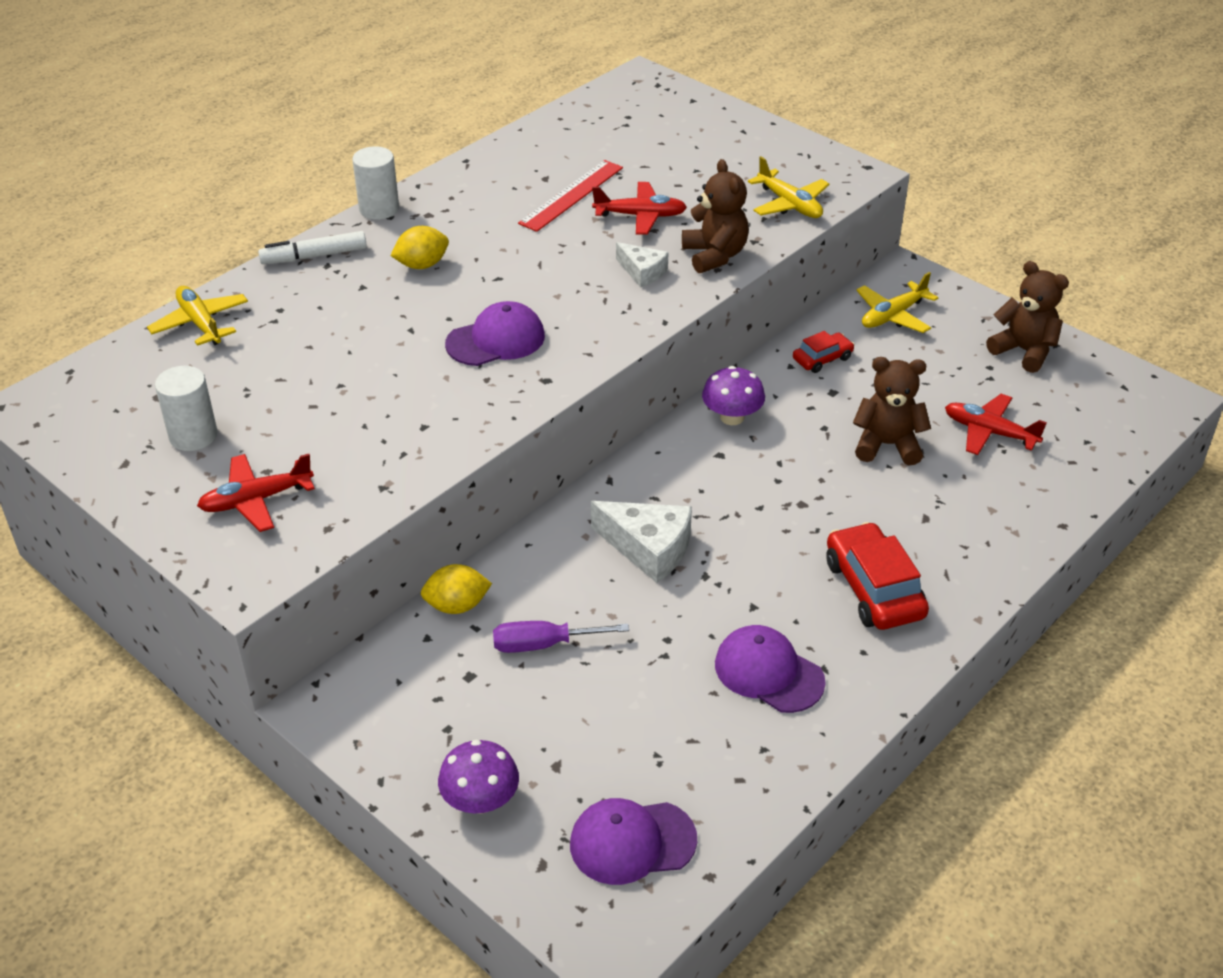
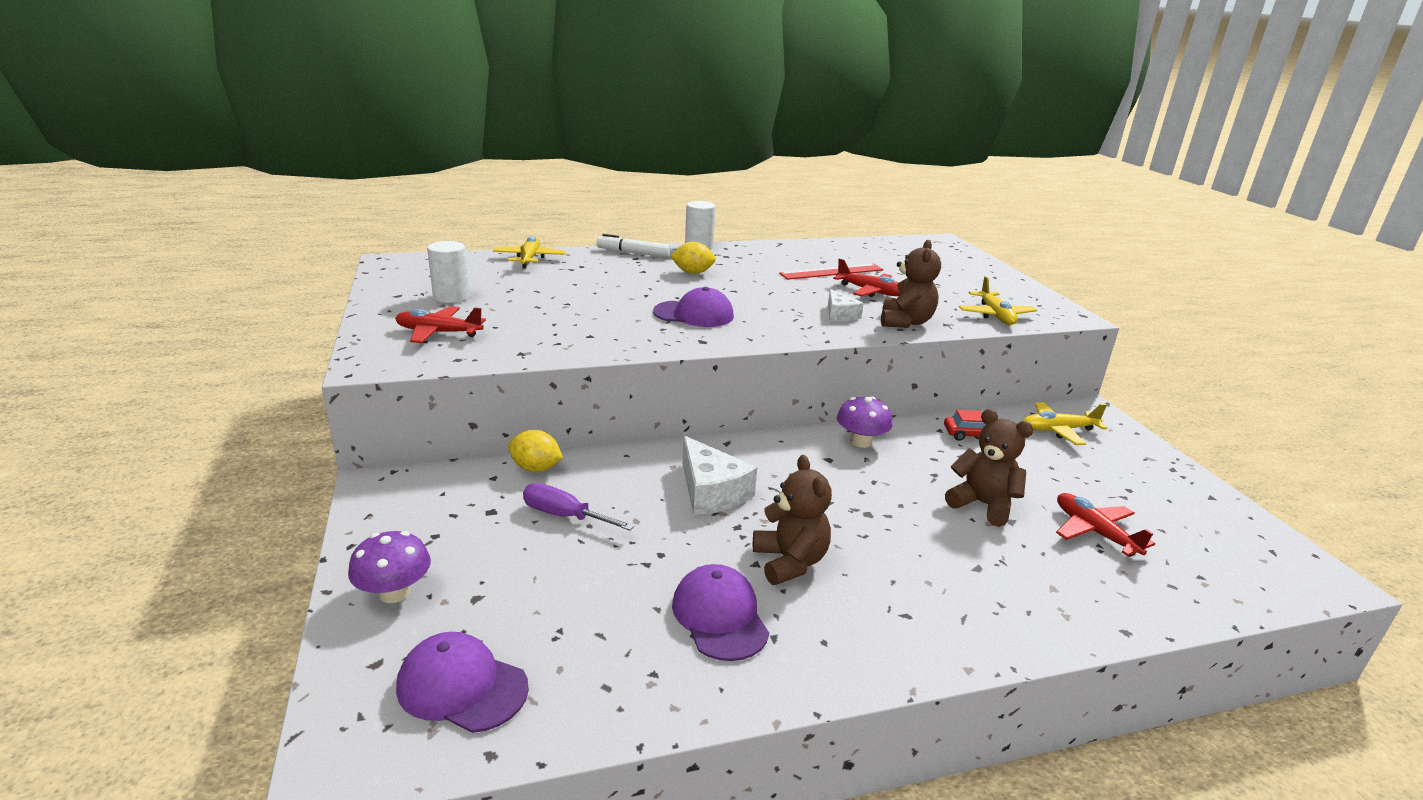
camera: 30 degrees right, 15 degrees down
red car [826,522,929,630] -> none
brown teddy bear [986,261,1069,373] -> brown teddy bear moved to [753,455,832,585]

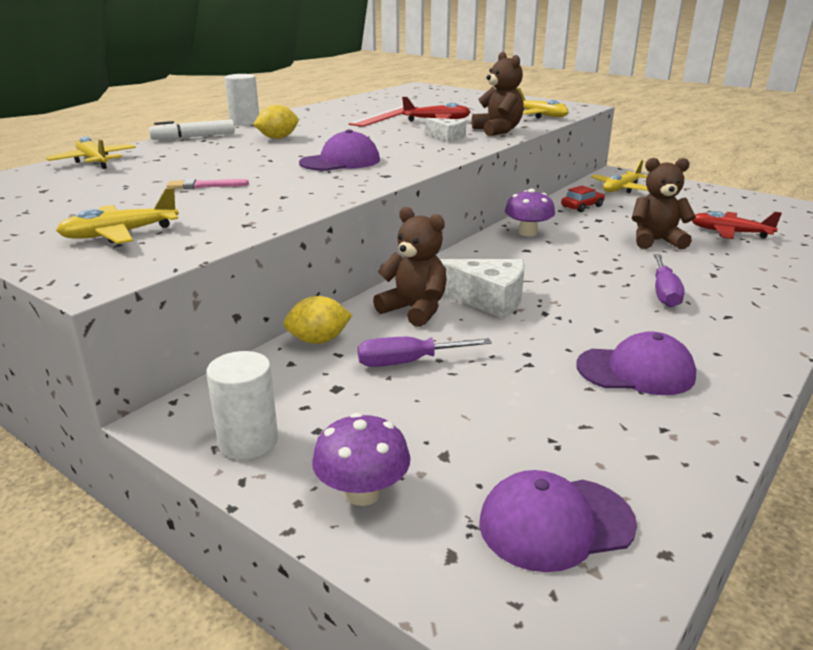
camera: 35 degrees left, 0 degrees up
red plane [395,306,486,343] -> yellow plane [56,187,179,244]
white cylinder [427,241,470,303] -> white cylinder moved to [206,351,278,460]
purple cap [672,564,769,661] -> purple cap turned 150 degrees clockwise [576,331,696,395]
brown teddy bear [753,455,832,585] -> brown teddy bear moved to [373,207,447,327]
none -> pink brush [167,179,249,189]
none -> purple screwdriver [654,254,685,307]

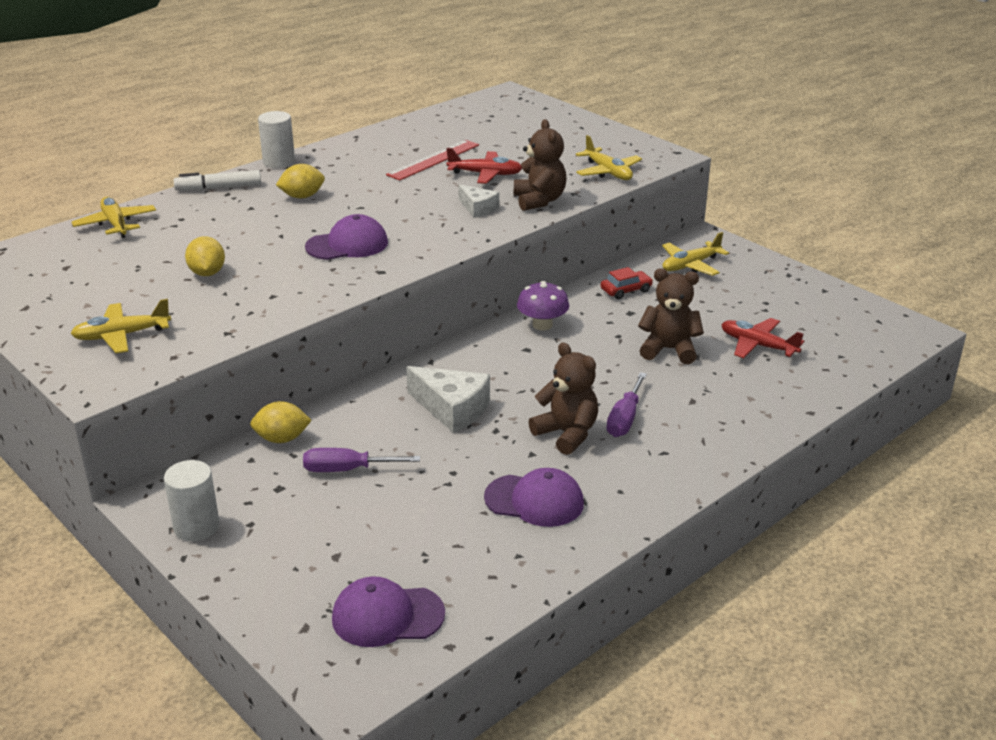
camera: 10 degrees right, 5 degrees up
pink brush [167,179,249,189] -> yellow lemon [185,236,225,276]
purple mushroom [312,413,410,506] -> none
brown teddy bear [373,207,447,327] -> brown teddy bear moved to [529,343,598,455]

